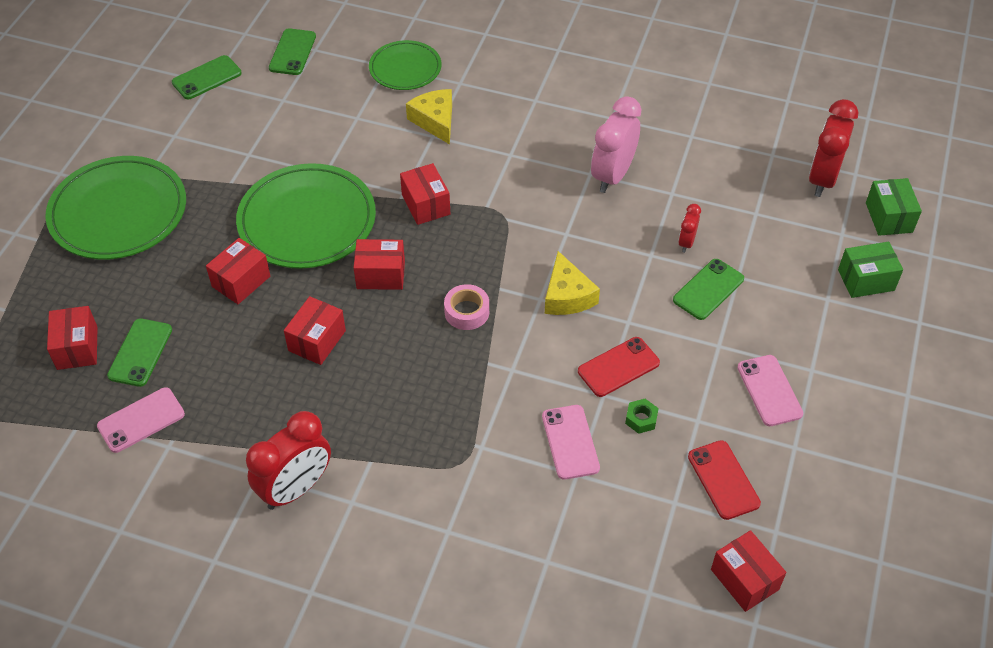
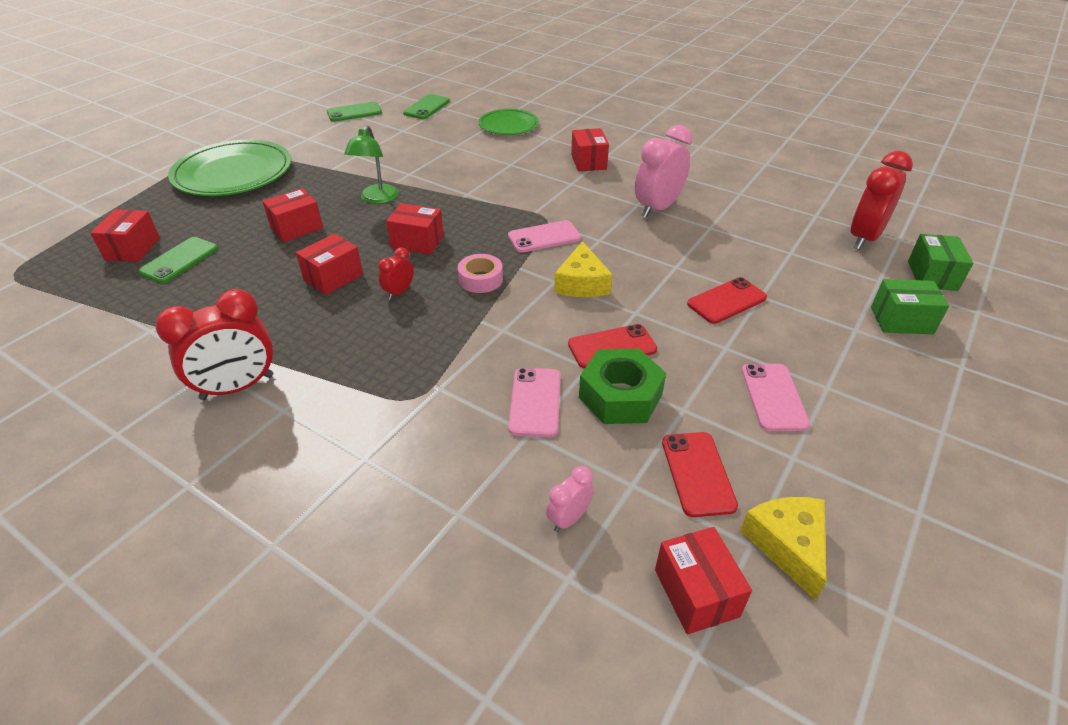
camera: 15 degrees right, 10 degrees down
pink phone [97,387,185,453] -> pink phone moved to [508,220,581,253]
green plate [236,163,376,269] -> green lamp [344,125,399,204]
red box [400,163,450,225] -> red box moved to [571,128,609,172]
yellow cheese [406,89,452,145] -> yellow cheese moved to [740,497,827,601]
green nut [625,399,659,434] -> green nut [579,348,666,424], size x2.19
green phone [673,259,744,320] -> red phone [687,277,767,324]
red clock [678,204,701,253] -> red clock moved to [378,247,414,300]
none -> pink clock [546,466,594,532]

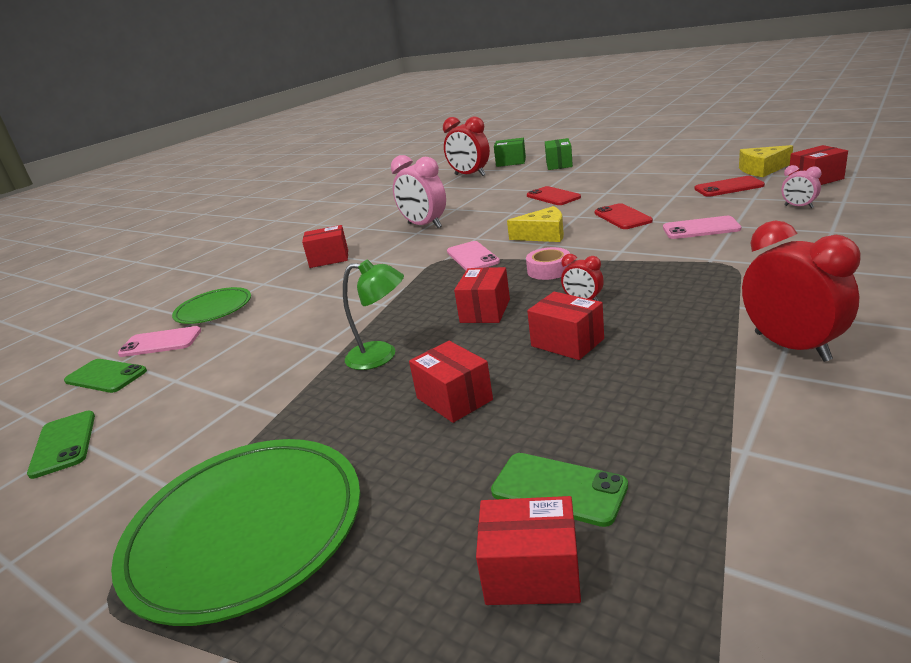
camera: 85 degrees left, 15 degrees down
green nut [579,348,666,424] -> none
pink phone [742,364,810,431] -> pink phone moved to [118,326,201,357]

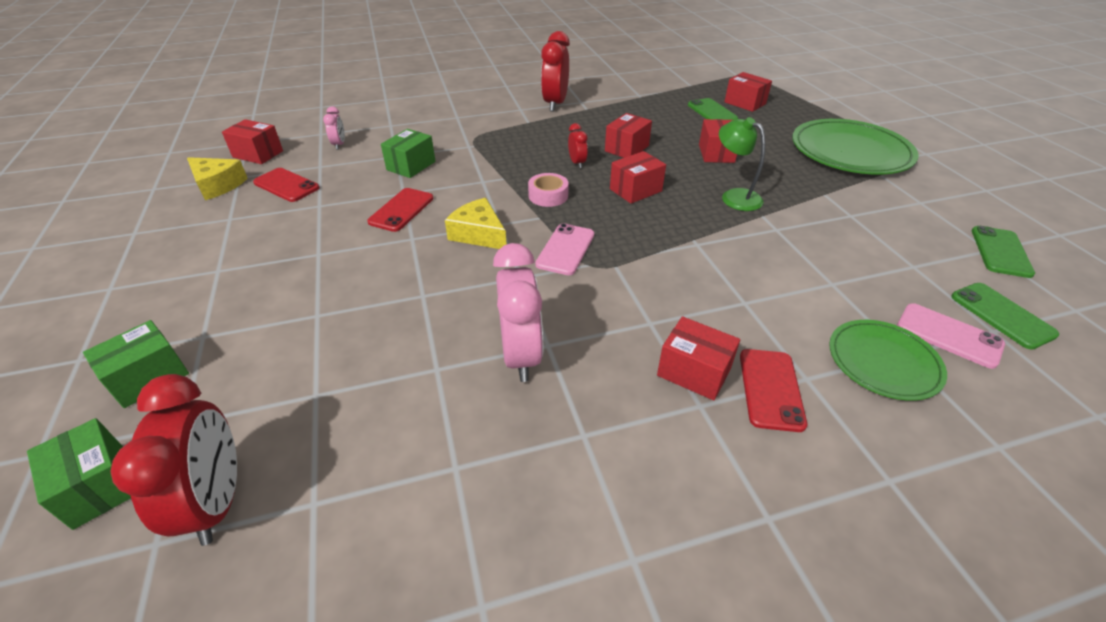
camera: 145 degrees left, 15 degrees up
red phone [527,186,581,205] -> red phone moved to [740,349,807,432]
red box [527,292,604,360] -> red box turned 45 degrees clockwise [605,113,652,158]
pink phone [663,216,741,239] -> green box [381,129,436,178]

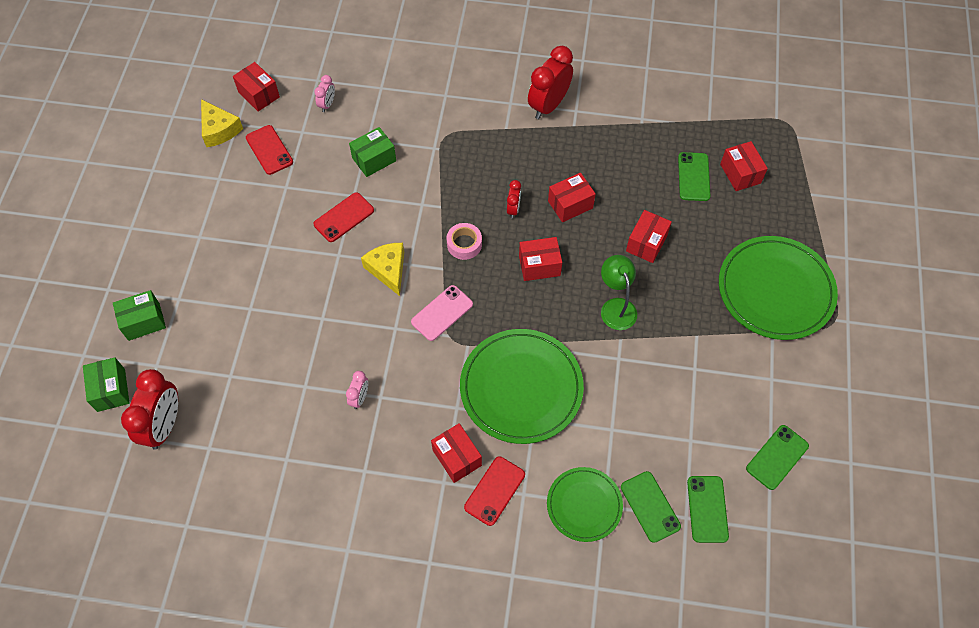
camera: 25 degrees right, 20 degrees up
pink clock [493,243,543,382] -> pink clock [346,371,368,409], size x0.49
pink phone [897,303,1005,369] -> green phone [621,471,681,543]
none -> green plate [460,329,584,444]

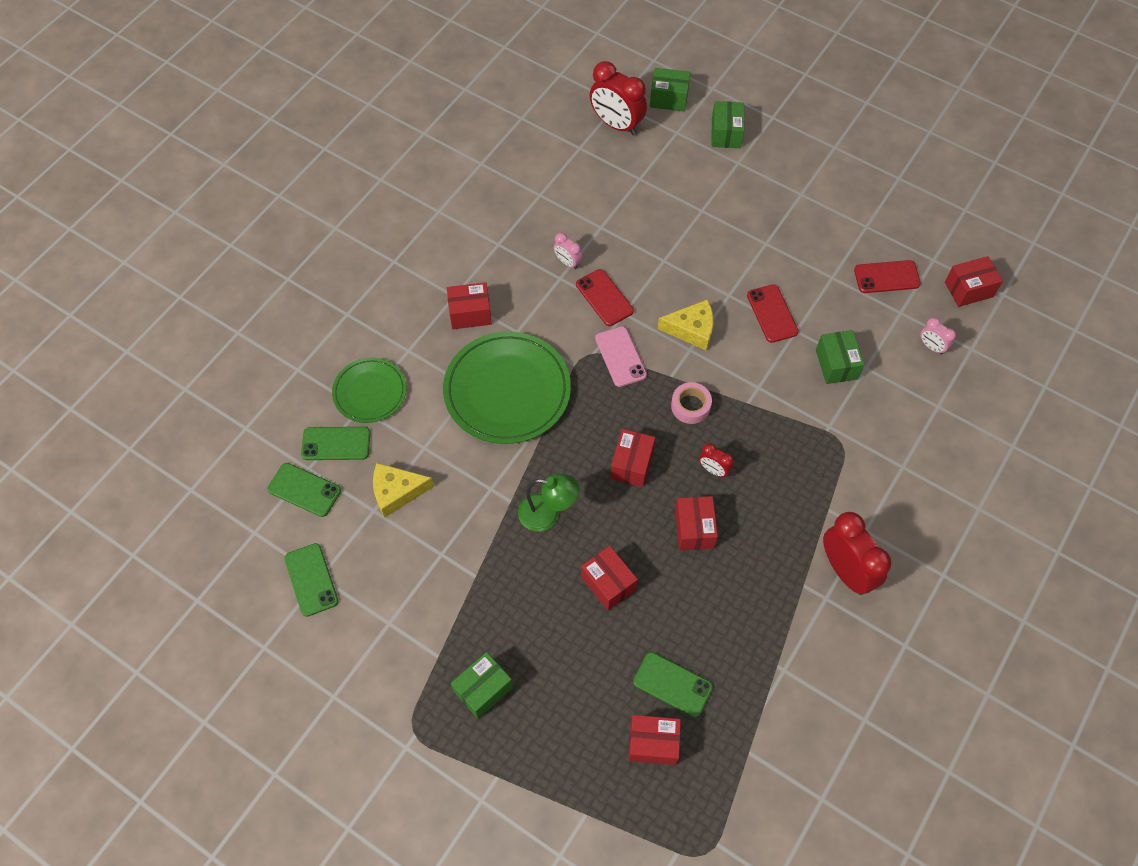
camera: 115 degrees right, 0 degrees up
yellow cheese [201,99,243,147] -> yellow cheese moved to [373,463,434,518]
red phone [464,456,525,526] -> red phone moved to [576,269,634,326]
green plate [719,236,838,340] -> green box [451,652,513,719]

